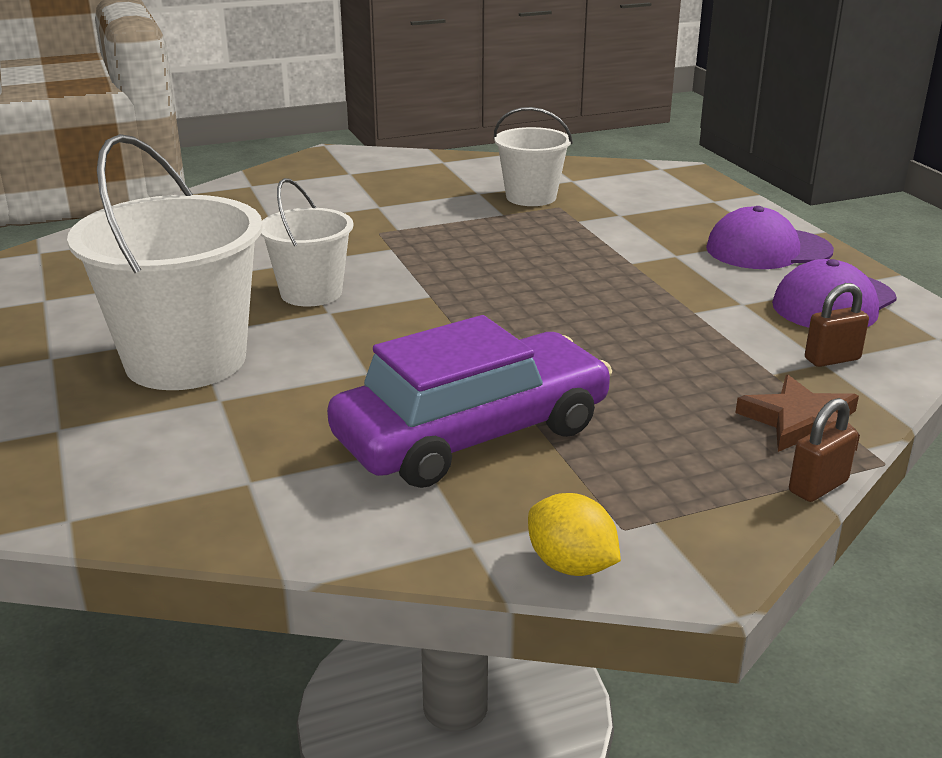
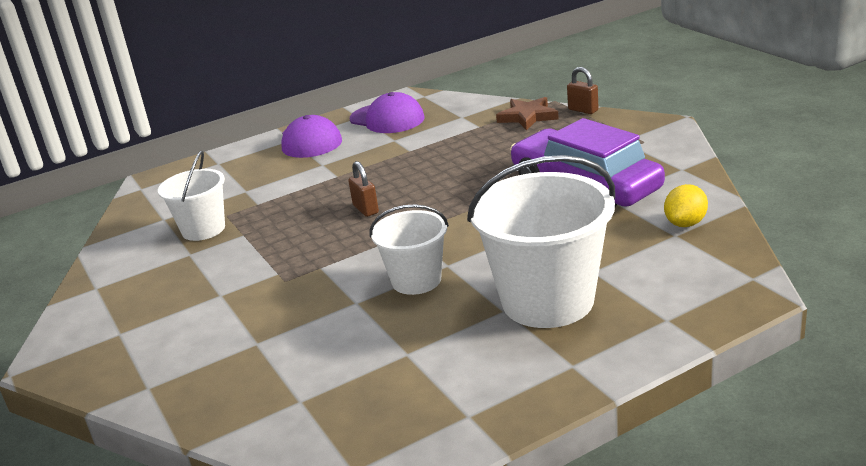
camera: 95 degrees left, 0 degrees up
yellow lemon [528,493,621,576] -> yellow lemon moved to [664,184,708,227]
brown padlock [805,283,869,367] -> brown padlock moved to [348,161,379,217]

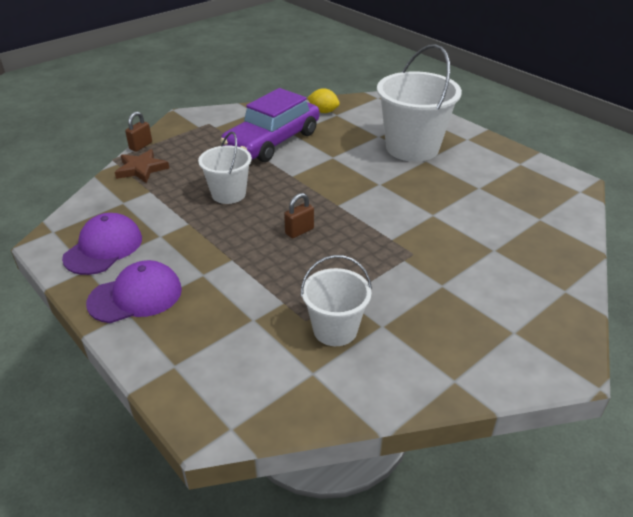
camera: 105 degrees left, 10 degrees up
white bucket [370,204,449,295] -> white bucket moved to [198,132,252,204]

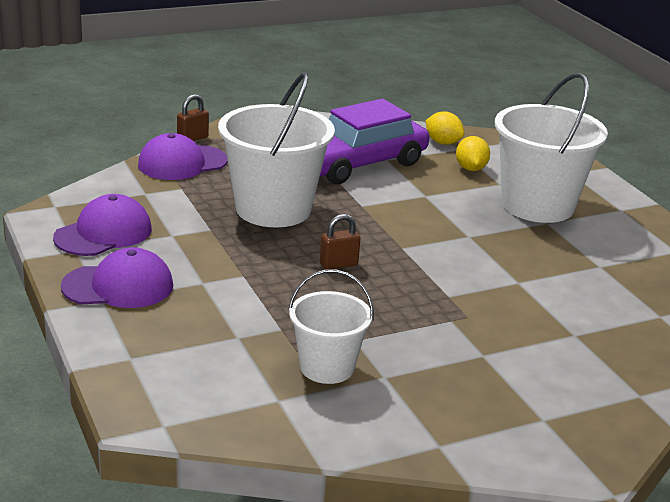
camera: 15 degrees right, 10 degrees down
brown star [115,149,169,183] -> purple cap [138,133,228,180]
white bucket [198,132,252,204] -> white bucket [218,72,335,227], size x1.72
none -> yellow lemon [456,136,490,171]

